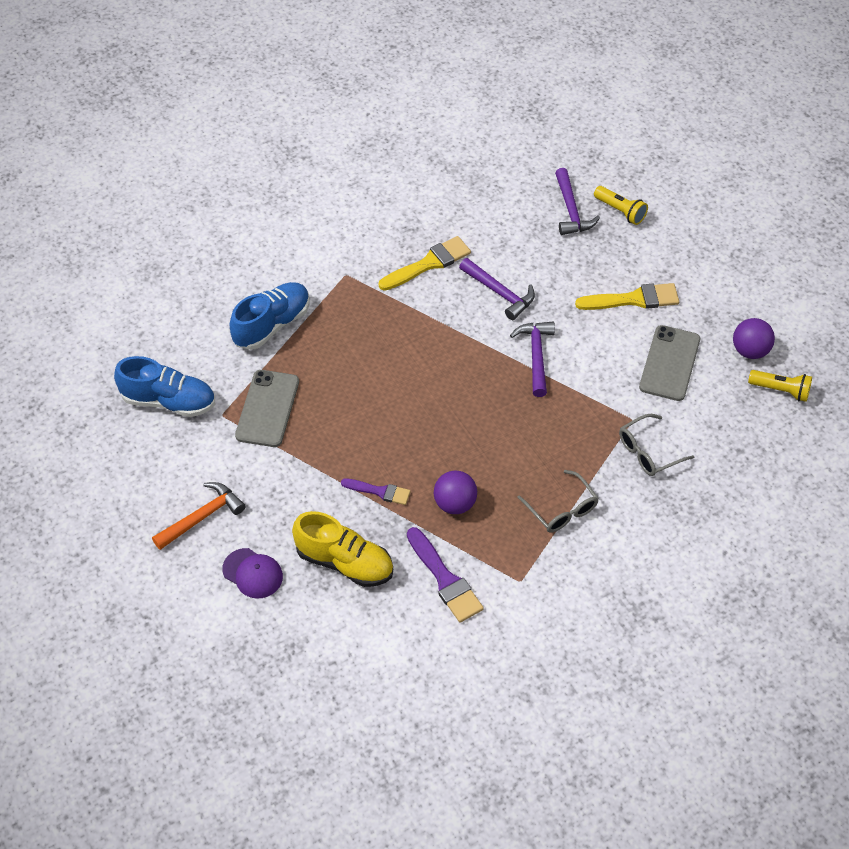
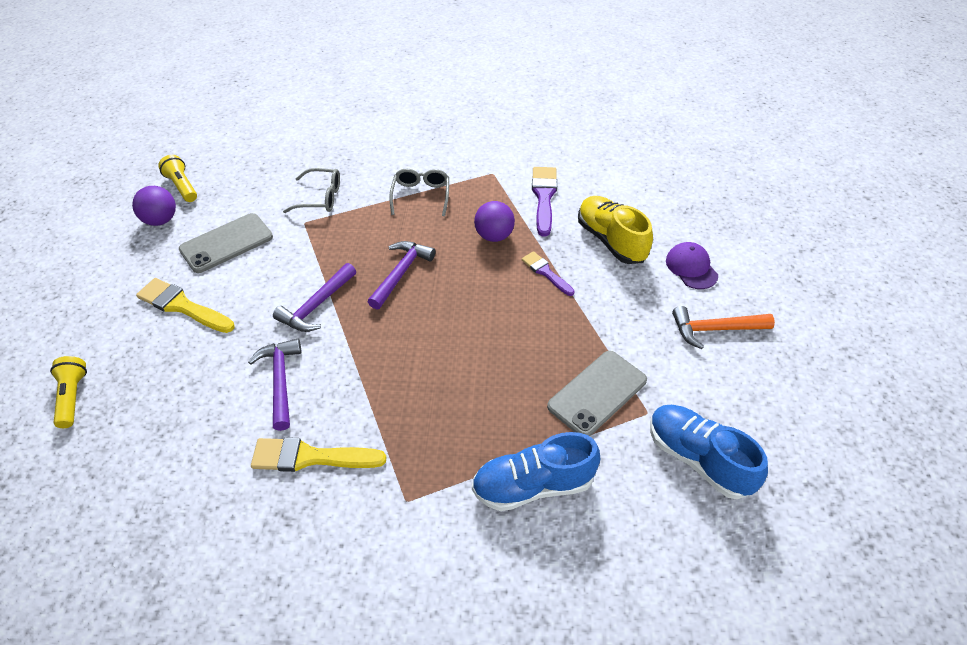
camera: 145 degrees left, 5 degrees down
purple hammer [555,168,600,235] -> purple hammer moved to [368,241,436,309]

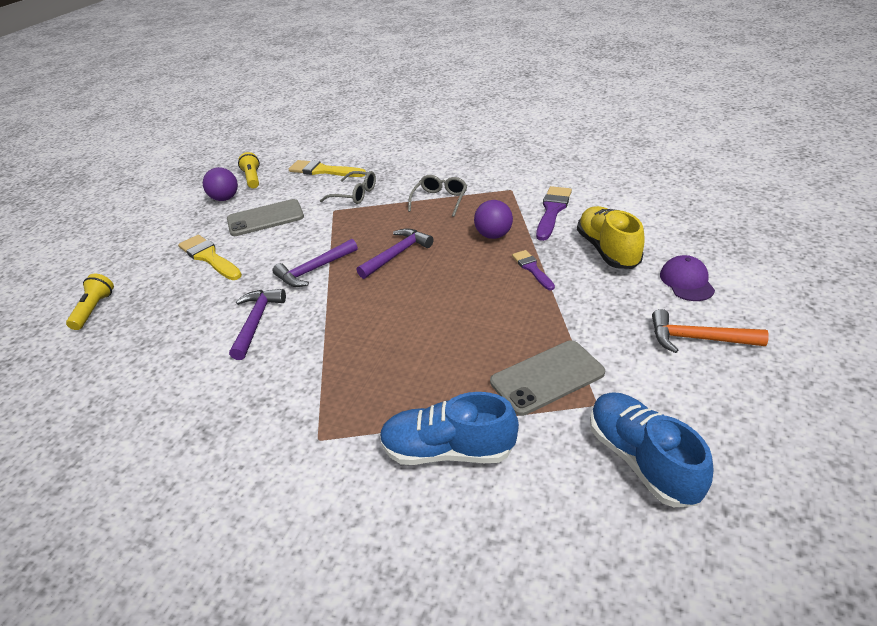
camera: 20 degrees right, 10 degrees down
yellow brush [251,437,387,472] -> yellow brush moved to [289,160,366,177]

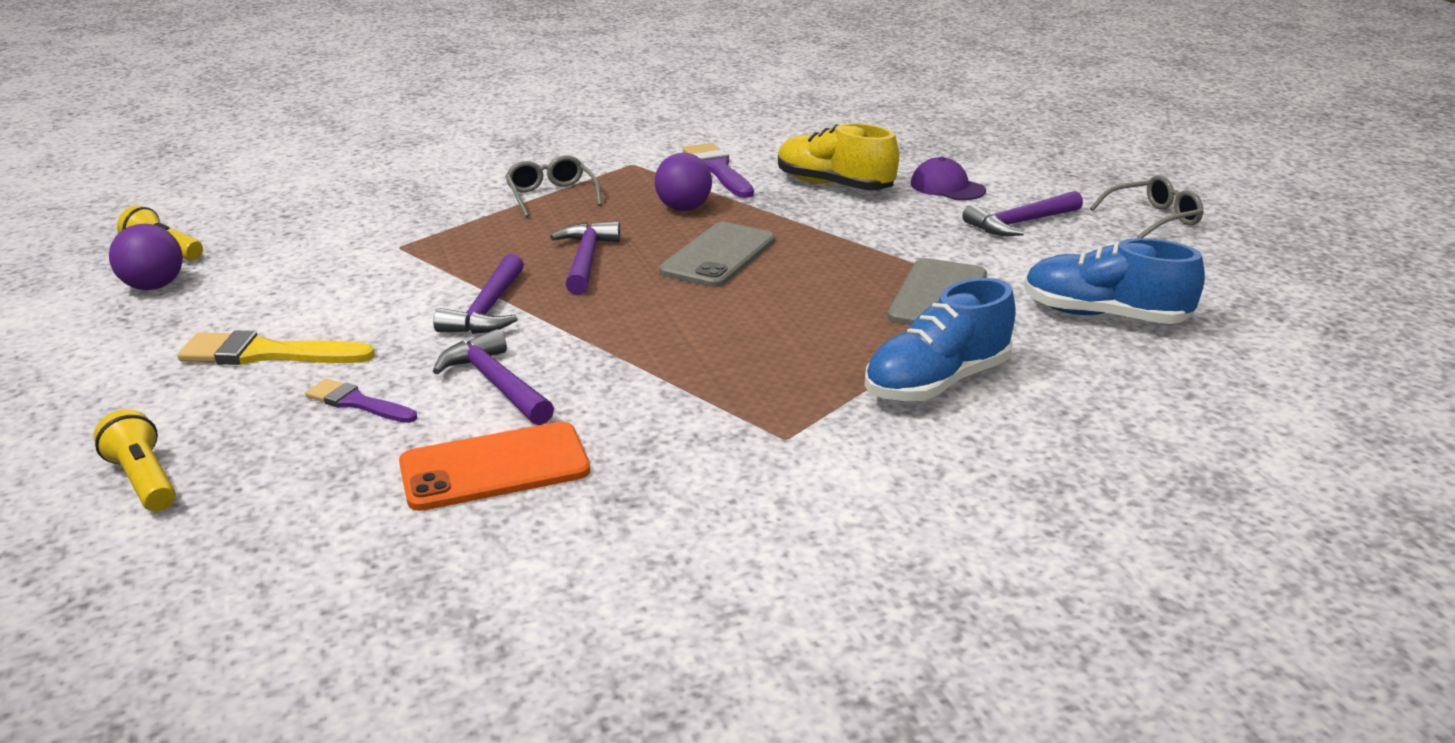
camera: 45 degrees left, 10 degrees down
grey phone [227,199,304,236] -> grey phone moved to [659,222,775,287]
yellow brush [289,160,366,177] -> none
grey glasses [320,171,376,204] -> grey glasses moved to [1090,175,1204,238]
purple brush [512,250,555,290] -> purple brush moved to [305,379,417,423]
orange hammer [652,309,769,353] -> purple hammer [963,191,1083,236]
none -> orange phone [399,422,590,511]

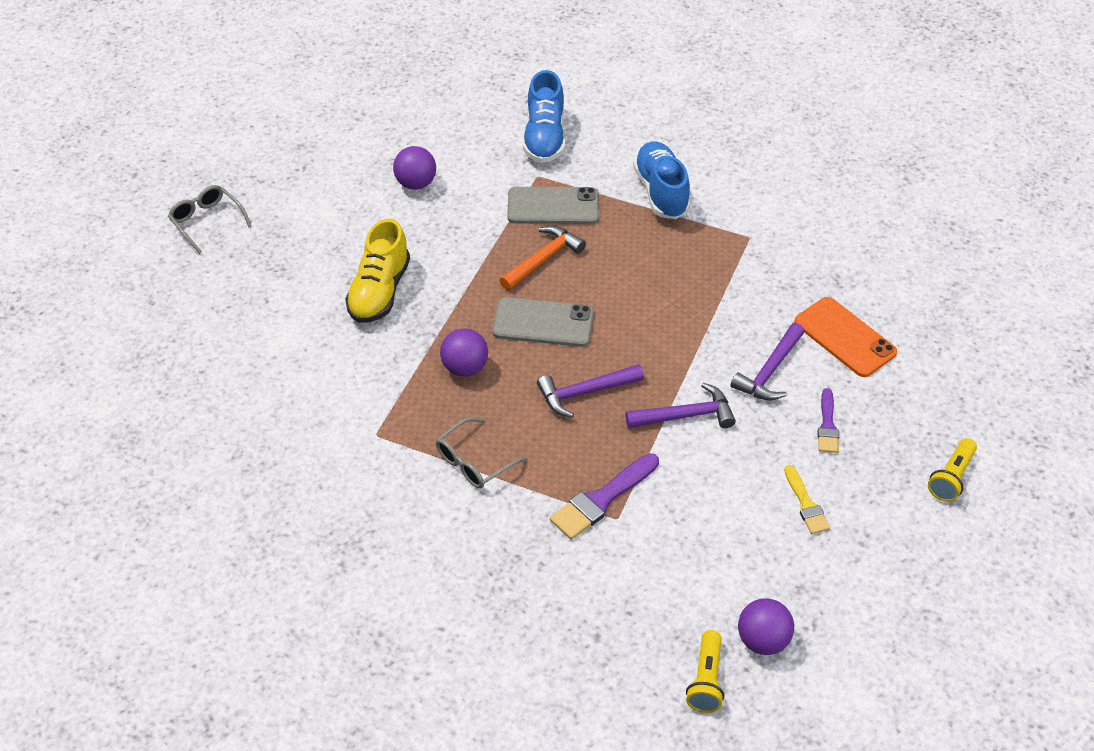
camera: 110 degrees left, 20 degrees up
yellow brush [177,330,375,365] -> yellow brush [784,465,830,534], size x0.63
purple brush [683,143,754,198] -> purple brush moved to [550,453,659,540]
blue shoe [865,278,1016,402] -> blue shoe turned 135 degrees counterclockwise [633,141,691,219]
purple cap [911,157,986,200] -> none
purple hammer [963,191,1083,236] -> purple ball [393,146,436,190]
grey glasses [1090,175,1204,238] -> grey glasses moved to [168,185,251,254]
none -> orange hammer [499,226,586,290]

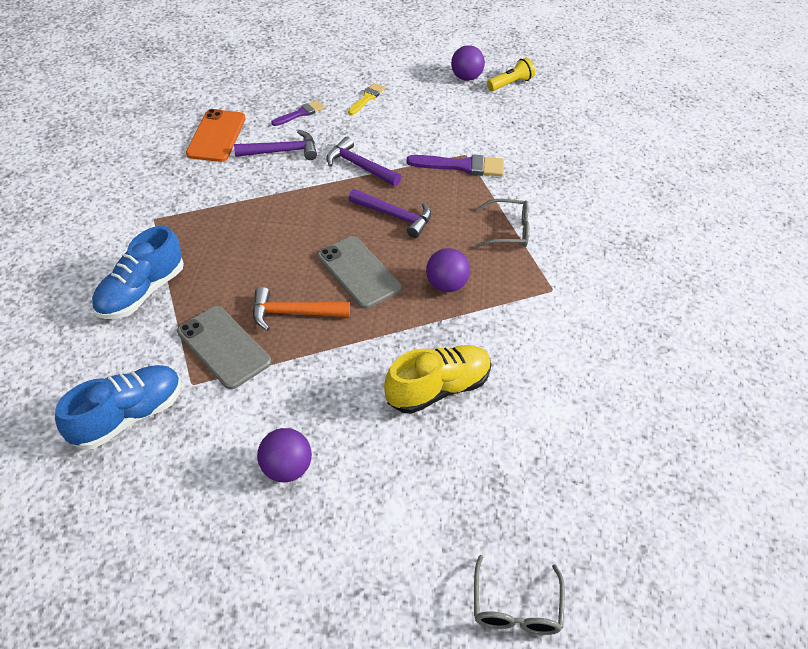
camera: 135 degrees left, 0 degrees up
yellow flashlight [928,438,977,502] -> none

